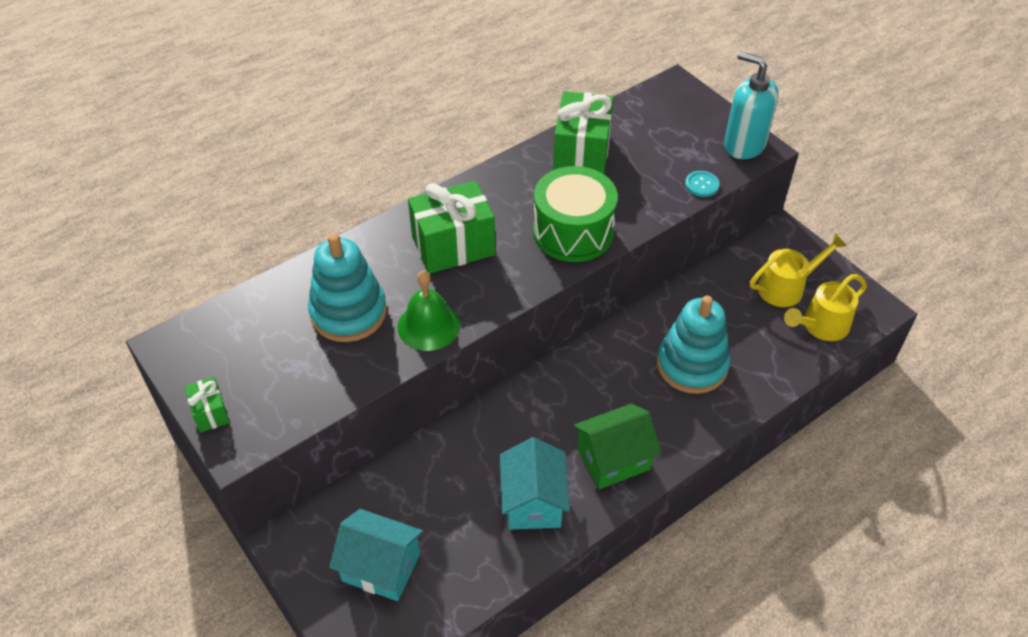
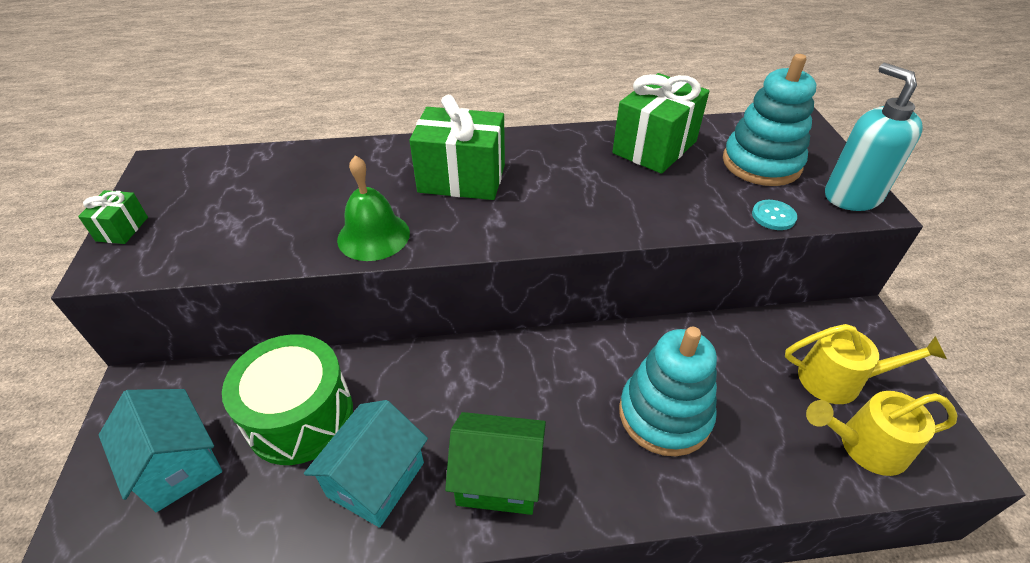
camera: 30 degrees right, 5 degrees down
turquoise stacking toy [308,233,387,342] -> turquoise stacking toy moved to [723,54,817,186]
green drum [533,166,618,262] -> green drum moved to [222,334,353,465]

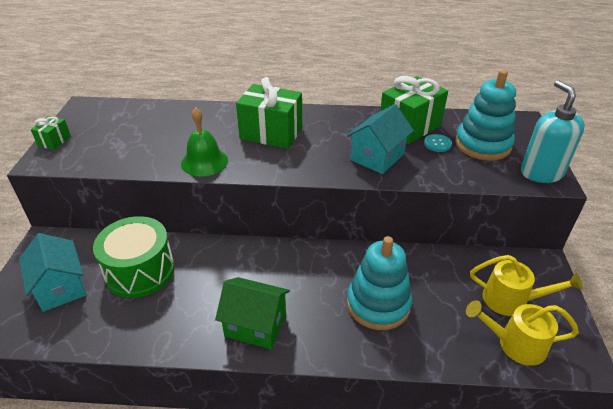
camera: 10 degrees right, 5 degrees down
turquoise house [304,400,428,528] -> turquoise house moved to [347,104,414,174]
turquoise button [752,200,797,230] -> turquoise button moved to [424,134,452,152]

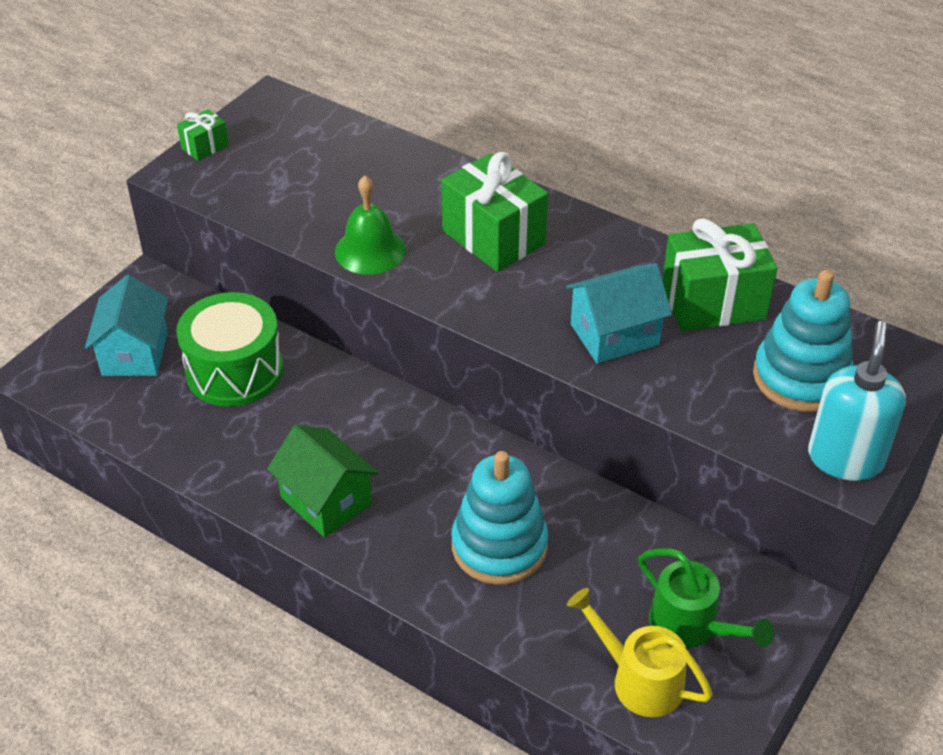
camera: 30 degrees right, 5 degrees up
turquoise button [424,134,452,152] -> none
yellow watering can [470,255,583,316] -> green watering can [638,548,774,648]

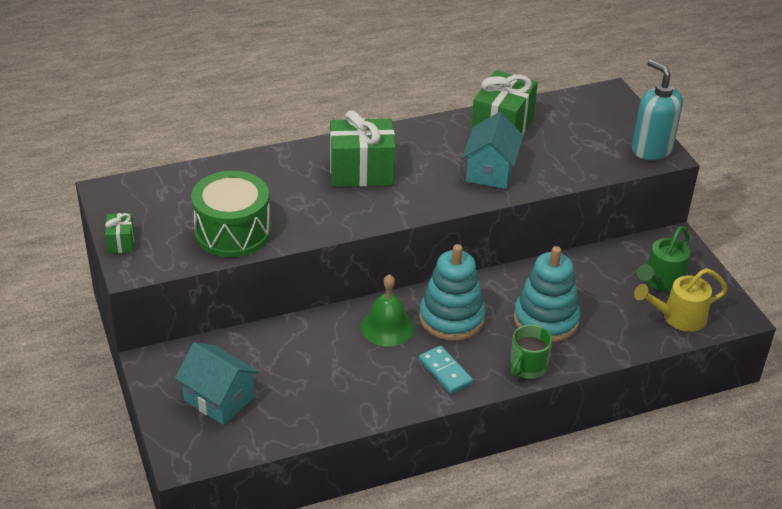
camera: 55 degrees left, 5 degrees down
green drum [176,292,283,407] -> green drum moved to [191,171,271,257]
green house [267,425,378,538] -> turquoise domino [419,346,473,394]
green bell [335,175,406,275] -> green bell moved to [361,274,414,347]
green watering can [638,548,774,648] -> green watering can turned 135 degrees clockwise [637,226,690,292]
turquoise stacking toy [753,270,854,412] -> turquoise stacking toy moved to [419,244,486,341]
none -> green mug [510,324,552,379]

